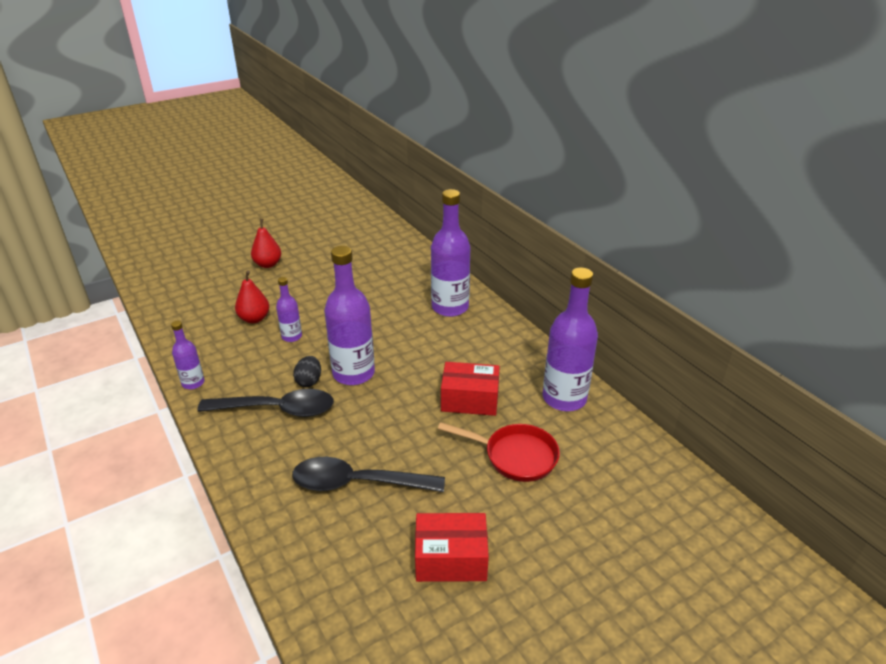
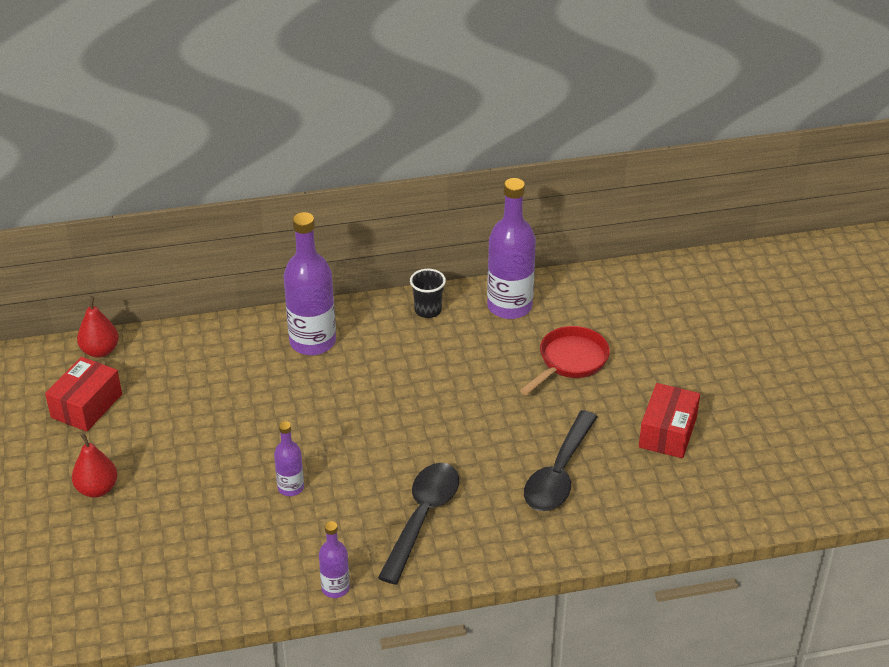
camera: 70 degrees left, 5 degrees up
red pear [235,271,269,323] -> red pear moved to [77,296,119,358]
black egg [293,356,321,387] -> none
purple bottle [324,246,375,385] -> none
red box [441,362,500,416] -> red box moved to [45,357,122,432]
none -> black cup [410,269,446,318]

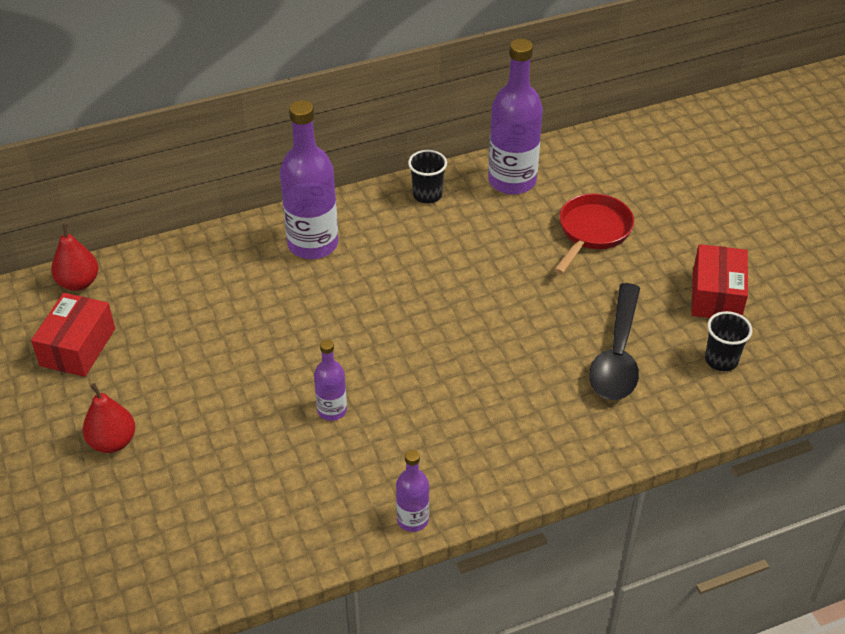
camera: 10 degrees left, 5 degrees up
black spoon [378,463,459,585] -> none
none -> black cup [705,311,752,371]

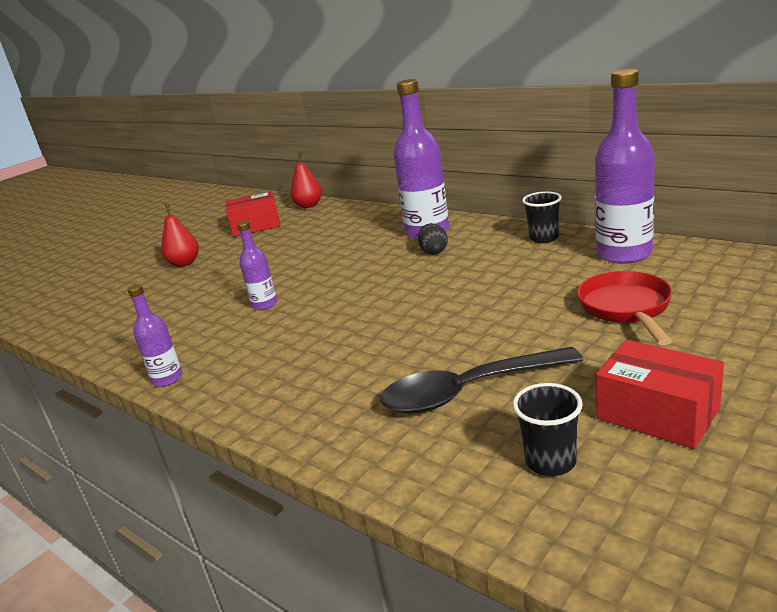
camera: 65 degrees right, 20 degrees down
red pan [554,193,634,274] -> red pan turned 90 degrees counterclockwise [577,271,672,345]
red box [691,244,748,318] -> red box turned 60 degrees clockwise [596,340,724,449]
none -> black egg [418,223,448,255]

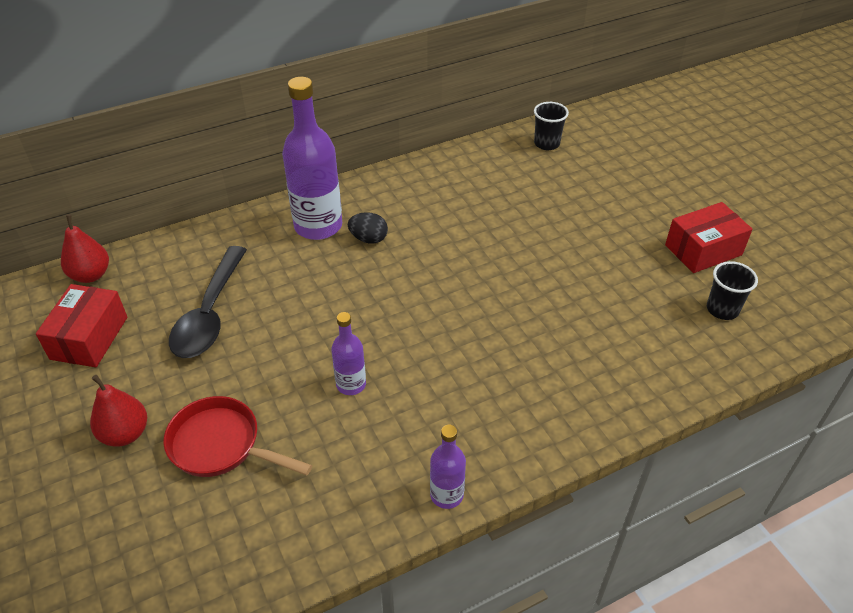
camera: 70 degrees left, 20 degrees up
black spoon [381,347,583,414] -> black spoon moved to [169,246,247,358]
black cup [522,192,562,243] -> black cup moved to [534,102,569,150]
red pan [577,271,672,345] -> red pan moved to [163,396,312,477]
purple bottle [595,69,655,264] -> none

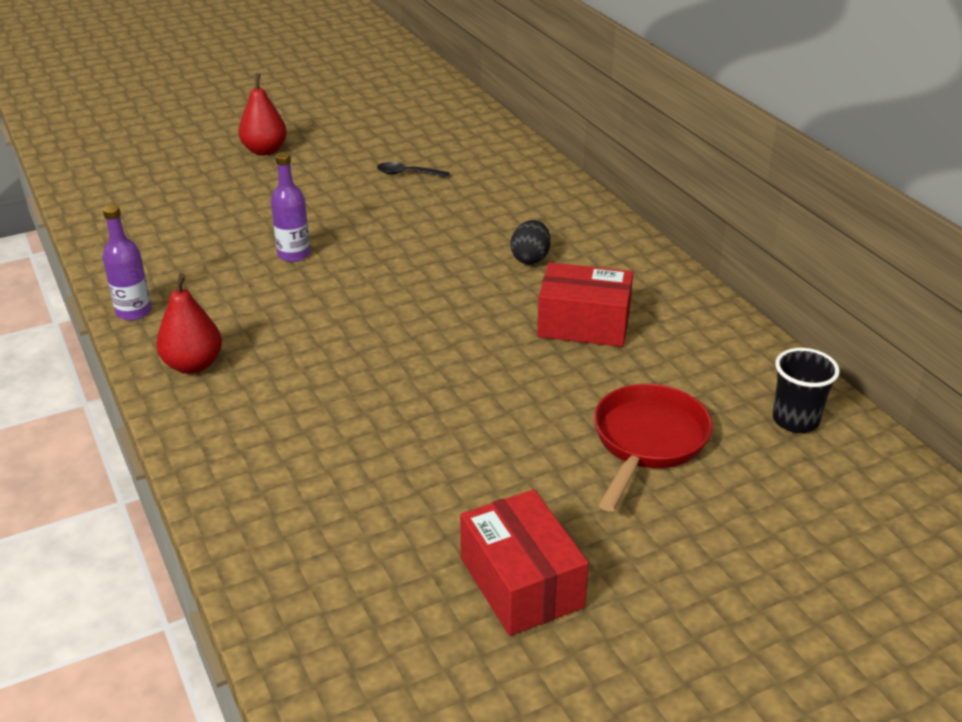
camera: 90 degrees right, 10 degrees down
red box [36,284,127,367] -> red box moved to [537,262,633,347]
red pear [61,214,109,283] -> red pear moved to [156,273,222,374]
red pan [163,396,312,477] -> red pan moved to [594,384,712,512]
black spoon [169,246,247,358] -> black spoon [377,162,450,177], size x0.43
purple bottle [282,77,342,240] -> none
black cup [707,261,758,320] -> none

